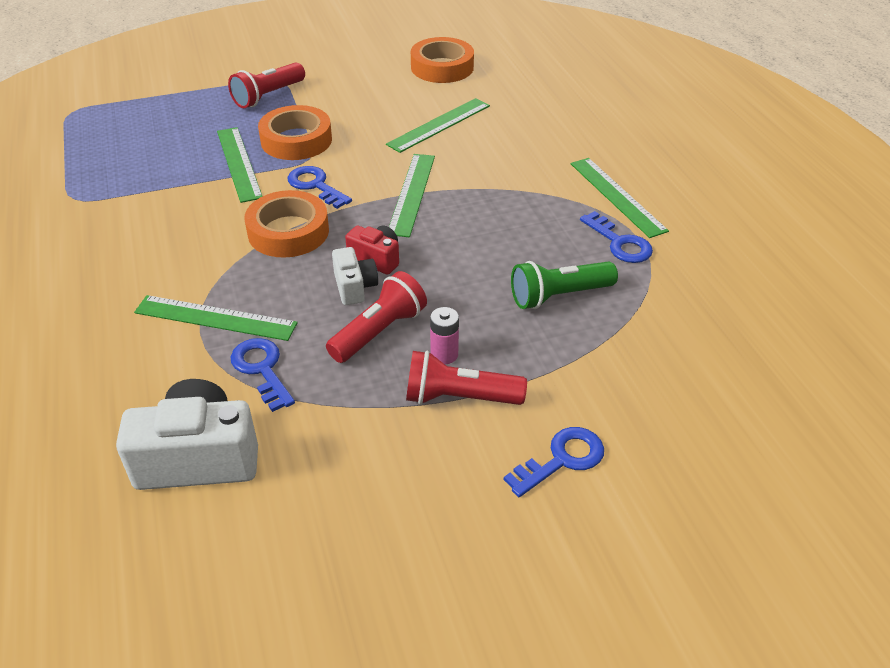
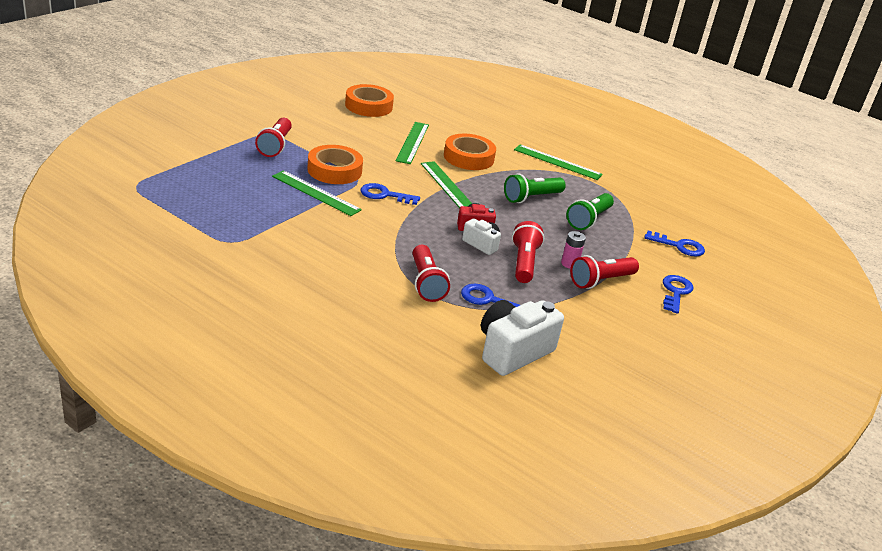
camera: 40 degrees left, 10 degrees down
green ruler [134,295,298,341] -> red flashlight [413,245,450,302]
orange tape [244,190,329,258] -> orange tape moved to [444,134,496,170]
blue key [580,211,653,263] -> blue key moved to [644,231,705,257]
none -> green flashlight [504,173,566,203]

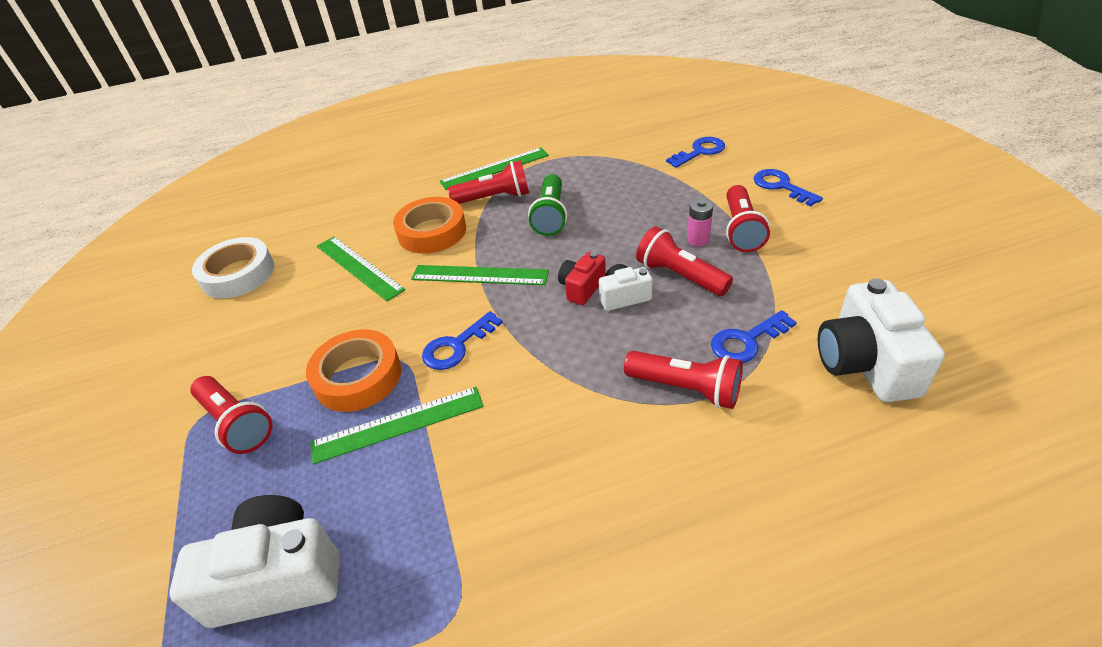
camera: 45 degrees left, 10 degrees up
orange tape [345,84,394,117] -> white tape [192,237,275,299]
green flashlight [566,193,614,230] -> none
none -> white camera [169,495,340,628]
none -> red flashlight [448,160,529,204]

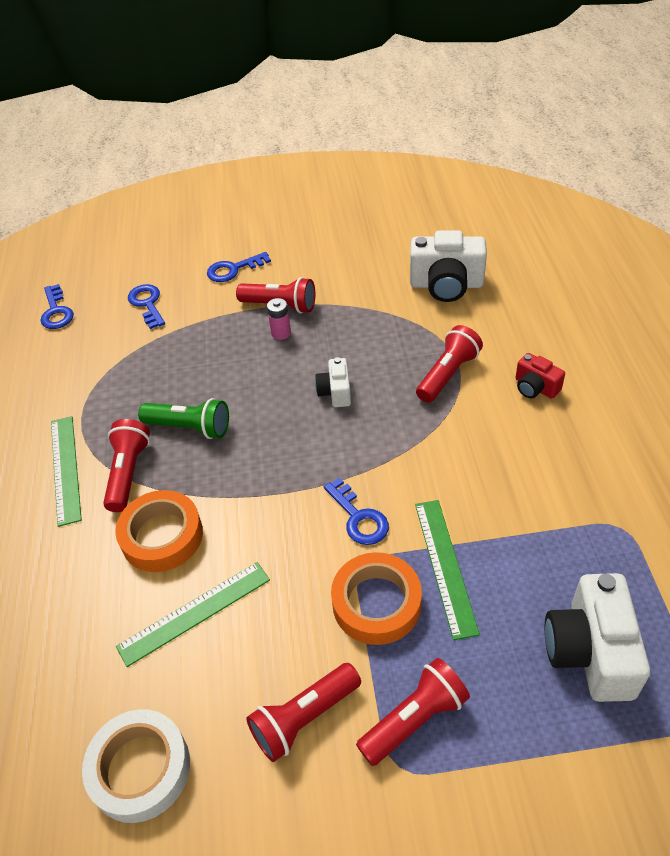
camera: 80 degrees left, 5 degrees up
green ruler [411,265,549,285] -> none
red camera [558,252,606,305] -> red camera moved to [515,353,565,399]
red flashlight [636,226,733,296] -> red flashlight moved to [246,663,361,762]
blue key [711,310,797,363] -> blue key moved to [40,284,74,329]

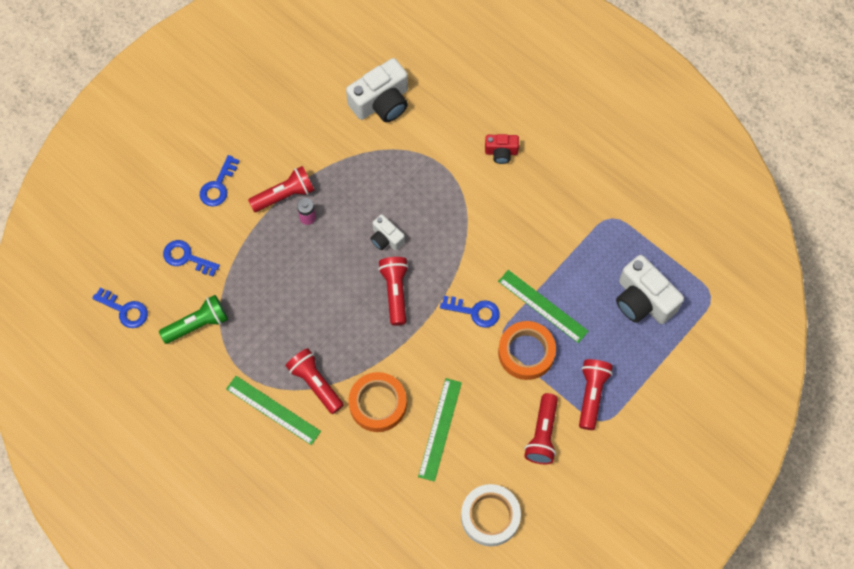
camera: 45 degrees left, 20 degrees up
green flashlight [138,398,229,439] -> green flashlight moved to [159,295,228,344]
red flashlight [416,325,483,403] -> red flashlight moved to [378,257,409,326]

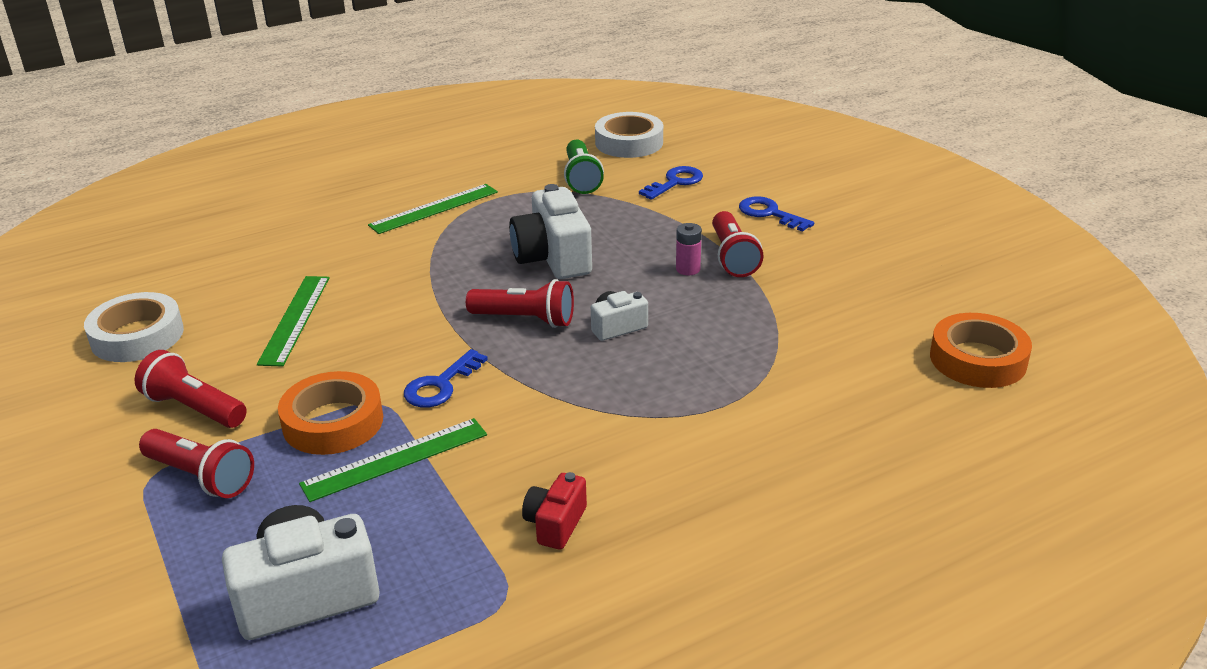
camera: 110 degrees right, 35 degrees down
blue key [92,287,148,328] -> white tape [595,112,663,158]
red flashlight [286,348,344,414] -> none
white camera [346,58,408,122] -> white camera moved to [509,184,592,279]
orange tape [349,372,407,432] -> orange tape moved to [930,313,1032,388]
green ruler [418,378,462,482] -> green ruler turned 60 degrees clockwise [257,276,330,366]
red camera [485,134,519,164] -> red camera moved to [522,472,587,550]

